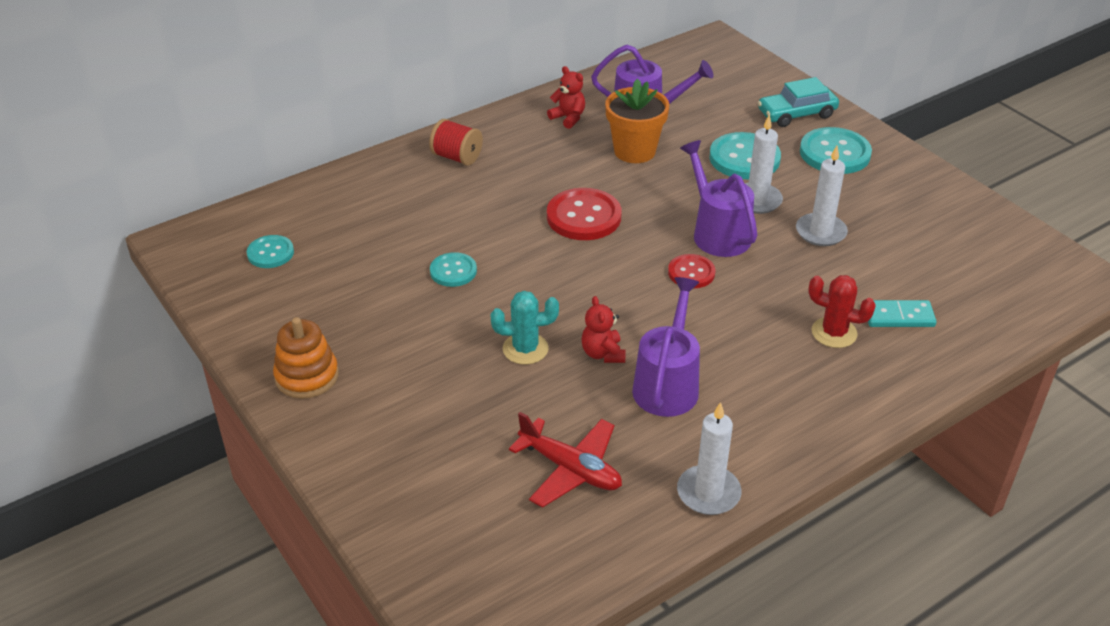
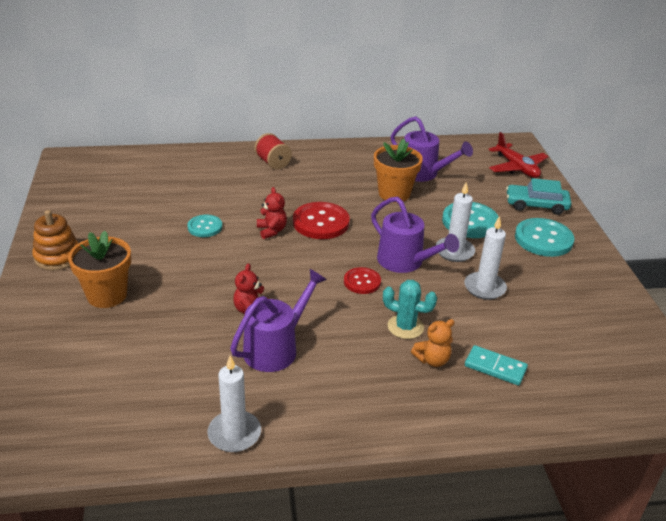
camera: 25 degrees right, 5 degrees down
turquoise button [246,235,294,268] -> none
turquoise cactus [490,291,559,365] -> turquoise cactus moved to [383,280,437,339]
red plane [509,412,622,508] -> red plane moved to [488,132,548,178]
red teddy bear [547,66,585,129] -> red teddy bear moved to [257,187,287,239]
purple watering can [680,140,757,257] -> purple watering can turned 135 degrees clockwise [371,197,459,273]
red cactus [808,275,876,348] -> orange teddy bear [411,319,455,367]
none -> orange flower pot [68,231,131,308]

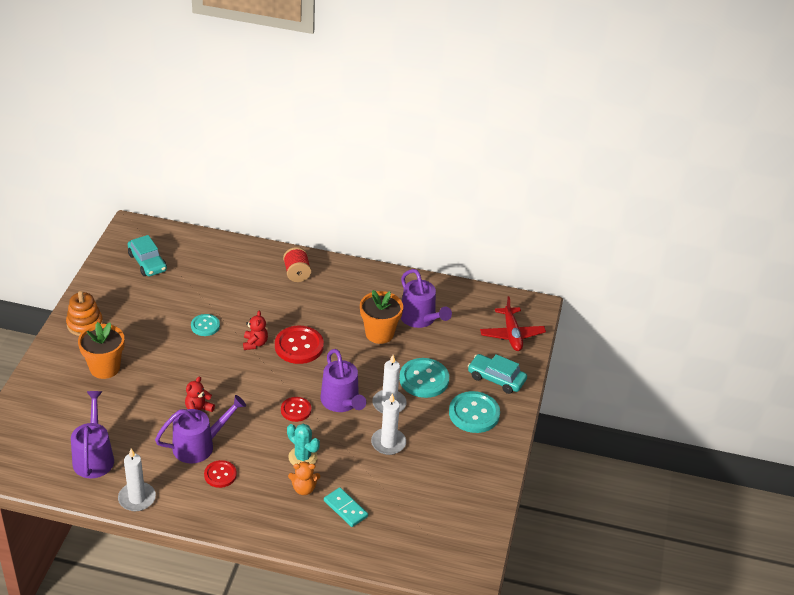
camera: 20 degrees right, 5 degrees up
none -> purple watering can [71,391,114,478]
none -> turquoise car [128,235,167,276]
none -> red button [204,460,237,488]

